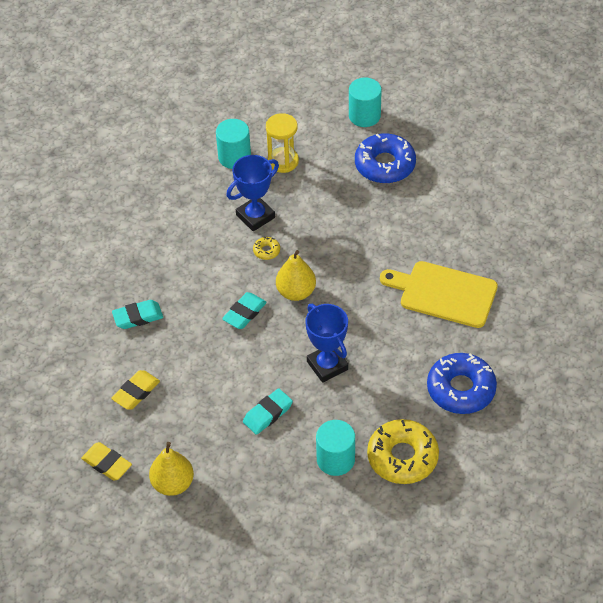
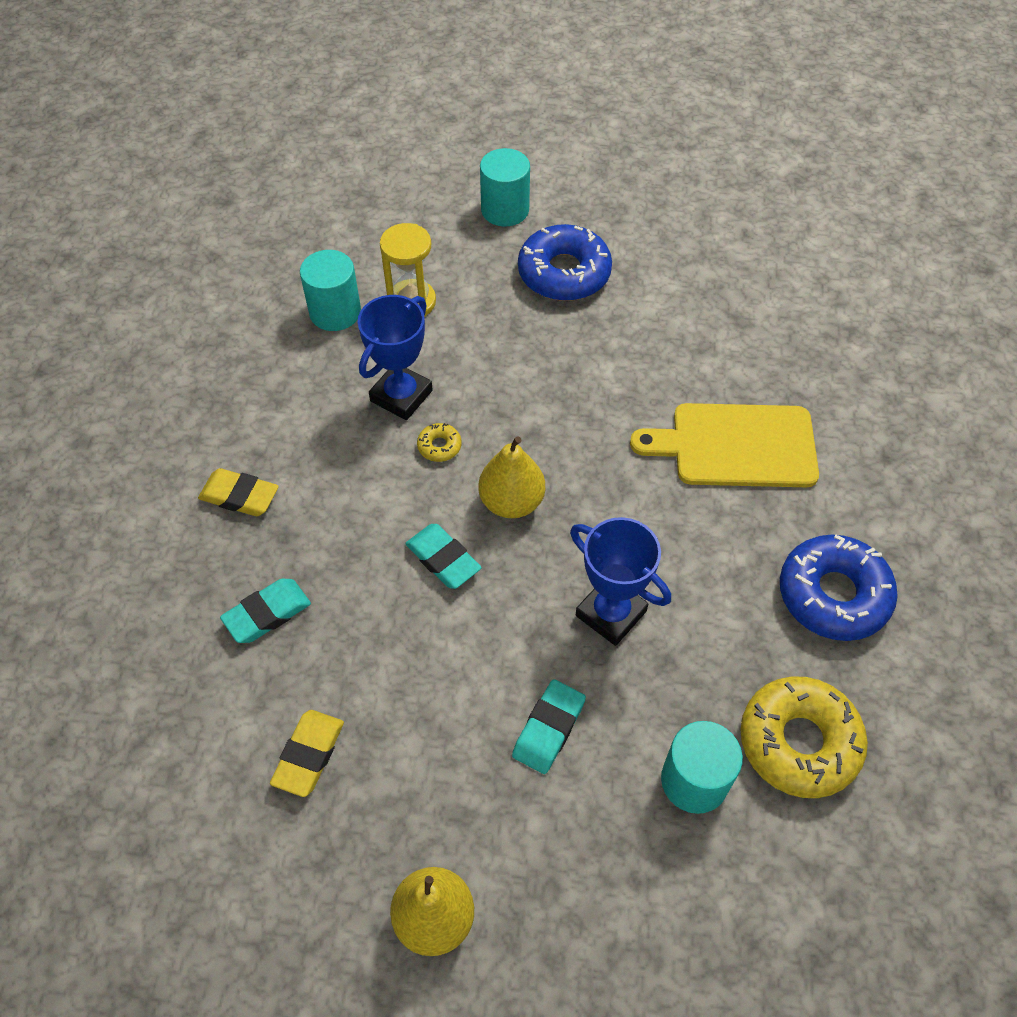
camera: 20 degrees left, 5 degrees up
yellow eraser [81,442,132,481] -> yellow eraser moved to [198,468,279,516]
turquoise eraser [222,292,267,329] -> turquoise eraser turned 60 degrees counterclockwise [405,524,481,589]

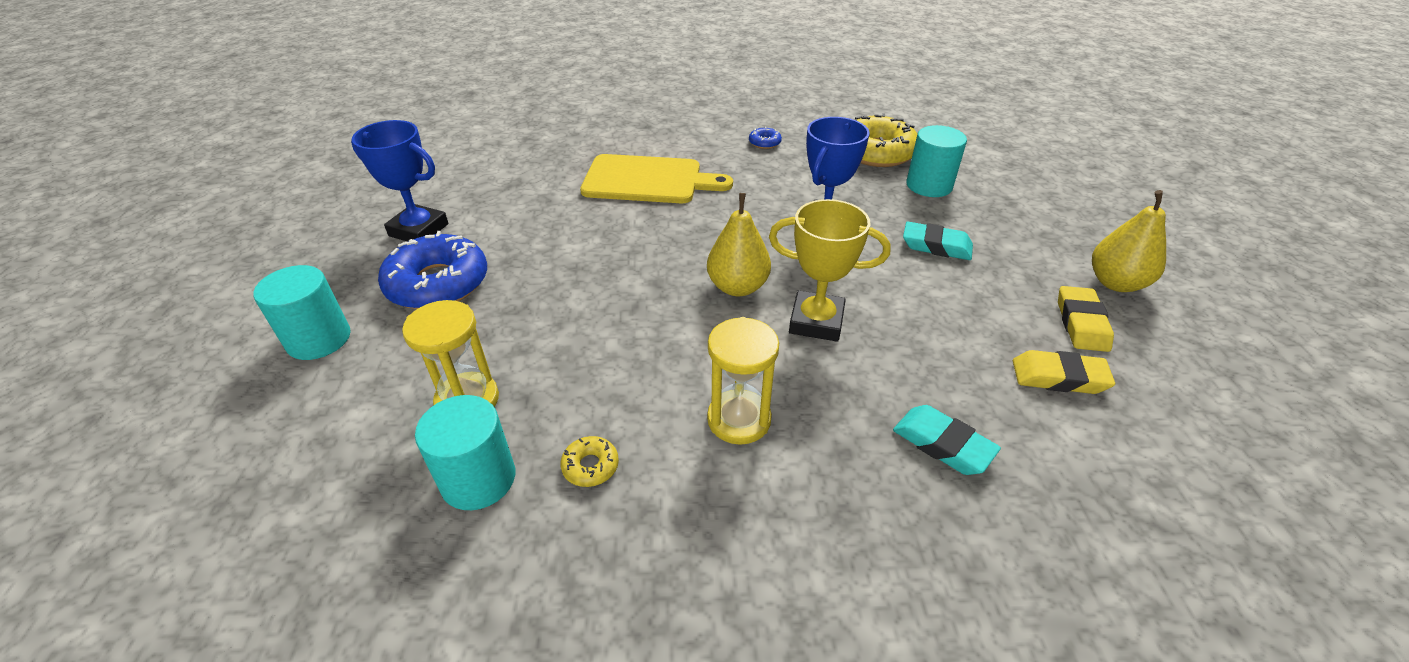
camera: 100 degrees left, 15 degrees down
yellow eraser [198,468,279,516] -> yellow eraser moved to [1058,286,1114,352]
blue trophy [358,295,433,420] -> blue trophy moved to [351,120,449,242]
turquoise eraser [405,524,481,589] -> yellow trophy [769,199,891,342]
yellow donut [417,423,462,462] -> yellow donut moved to [560,436,619,487]
yellow cutting board [630,403,819,487] -> yellow cutting board turned 75 degrees counterclockwise [580,154,733,203]
blue donut [780,534,898,641] -> blue donut [749,127,782,149], size x0.43
none -> yellow hourglass [707,317,779,445]

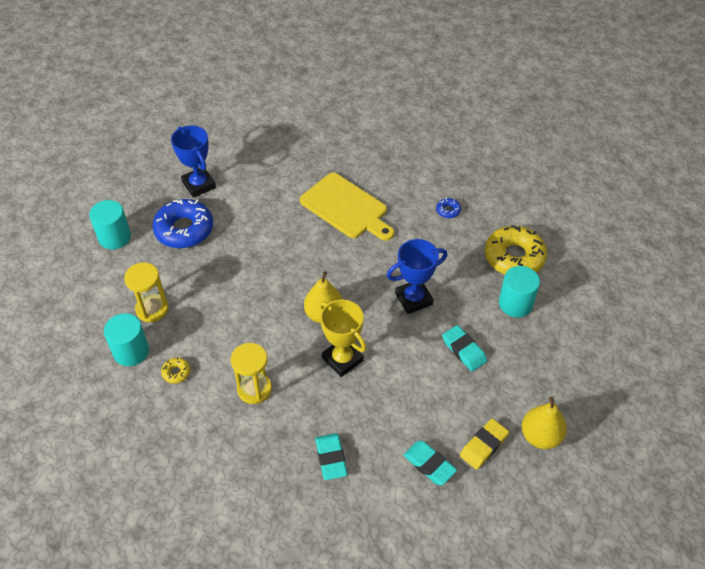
camera: 35 degrees right, 10 degrees up
yellow eraser [1013,350,1115,394] -> turquoise eraser [403,441,457,485]

